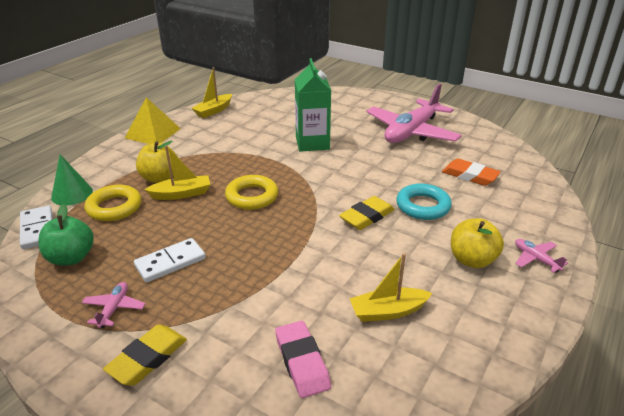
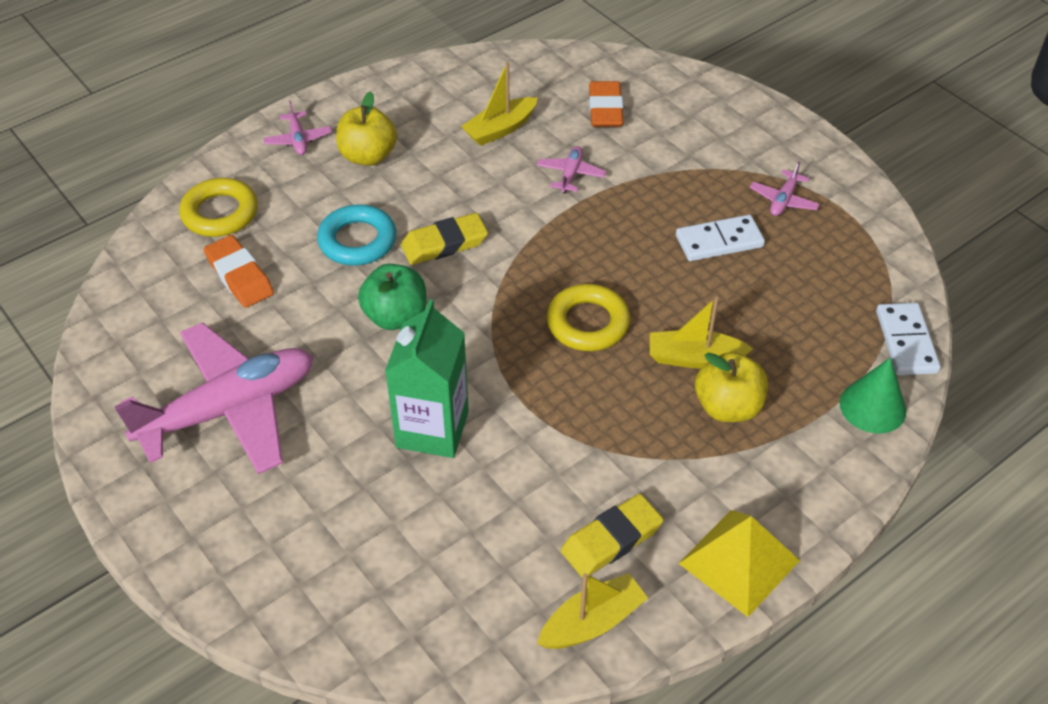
camera: 160 degrees left, 15 degrees up
green apple [38,204,94,266] -> green apple moved to [358,264,427,330]
yellow ring [84,185,142,221] -> yellow ring moved to [179,178,258,237]
yellow eraser [103,324,187,386] -> yellow eraser moved to [561,494,663,578]
pink eraser [275,321,331,398] -> orange eraser [589,81,624,127]
yellow boat [350,253,432,322] -> yellow boat turned 135 degrees clockwise [461,62,538,146]
none -> pink plane [537,146,606,193]

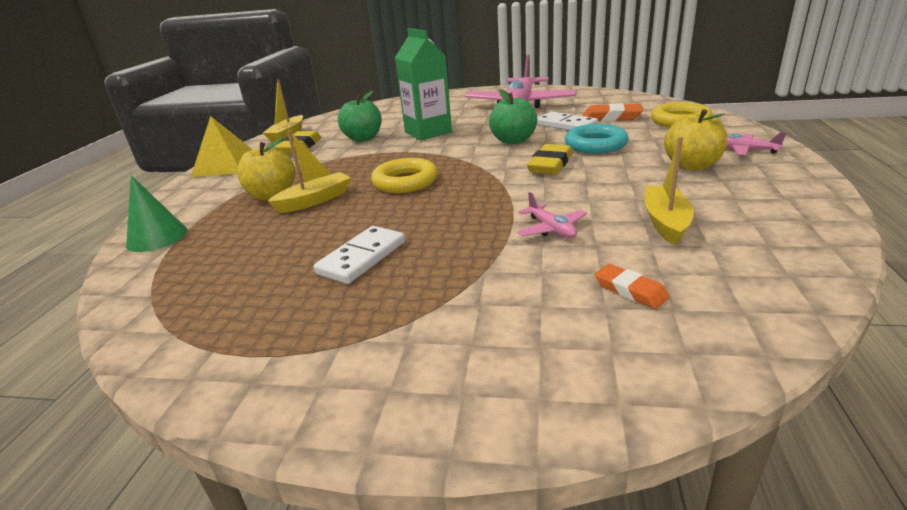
camera: 140 degrees right, 20 degrees down
orange eraser [589,81,624,127] -> orange eraser [595,264,669,309], size x0.63
pink plane [750,161,820,216] -> none
white domino [876,303,941,375] -> white domino moved to [537,112,598,130]
none -> green apple [338,91,382,142]

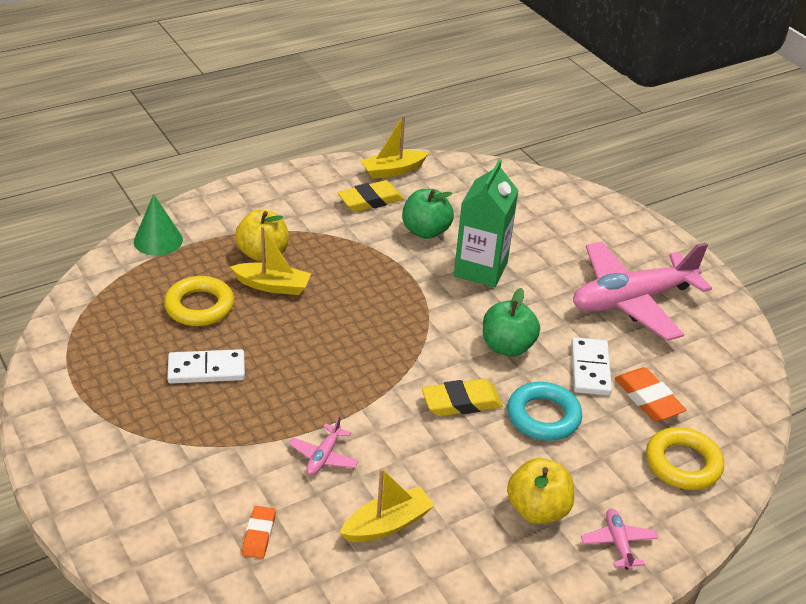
camera: 45 degrees right, 10 degrees up
yellow pyramid [191,116,253,177] -> none
yellow ring [371,158,438,193] -> yellow ring moved to [164,276,234,326]

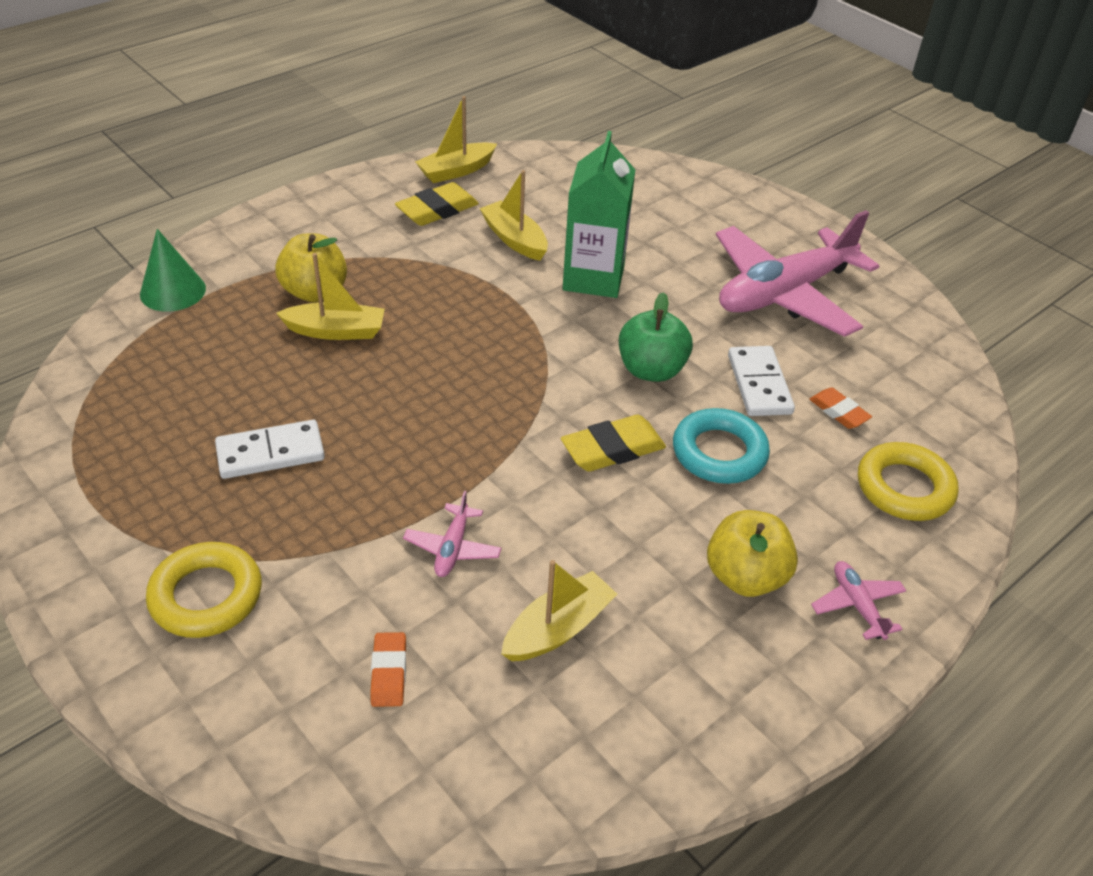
camera: 10 degrees left, 5 degrees up
yellow ring [164,276,234,326] -> yellow ring moved to [146,542,262,638]
green apple [402,189,454,239] -> yellow boat [479,170,548,261]
orange eraser [615,367,686,421] -> orange eraser [809,387,872,429], size x0.63

